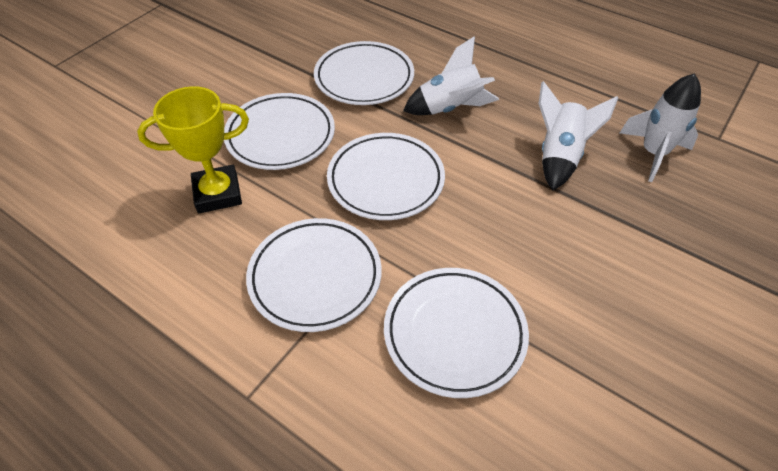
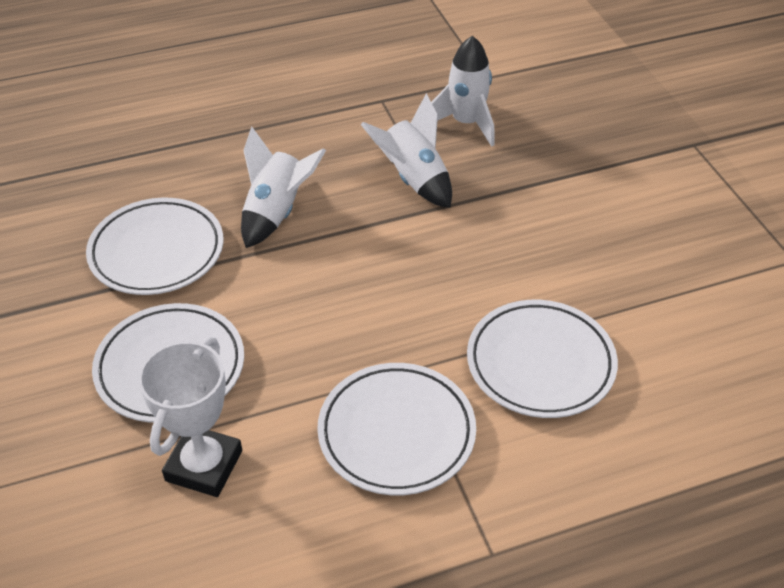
camera: 55 degrees left, 5 degrees down
yellow trophy [137,86,249,213] -> white trophy [138,337,242,497]
white plate [327,133,445,220] -> none

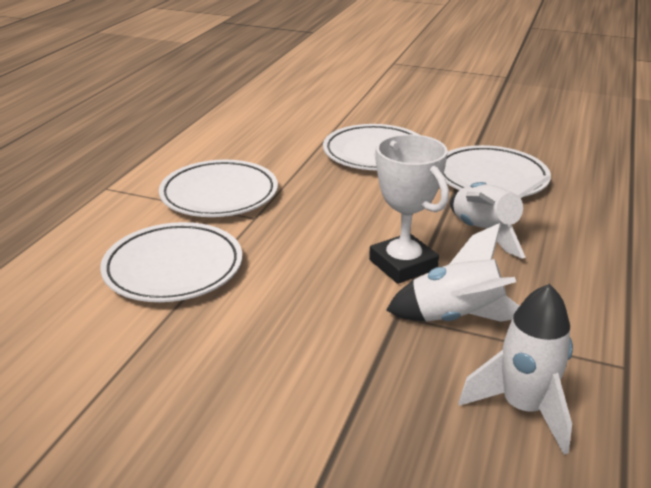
camera: 130 degrees right, 15 degrees down
white trophy [138,337,242,497] -> white trophy moved to [369,134,449,284]

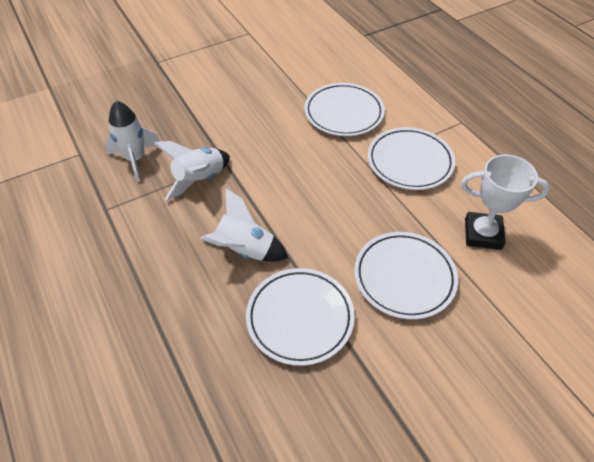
camera: 130 degrees right, 20 degrees up
white trophy [369,134,449,284] -> white trophy moved to [461,155,550,250]

